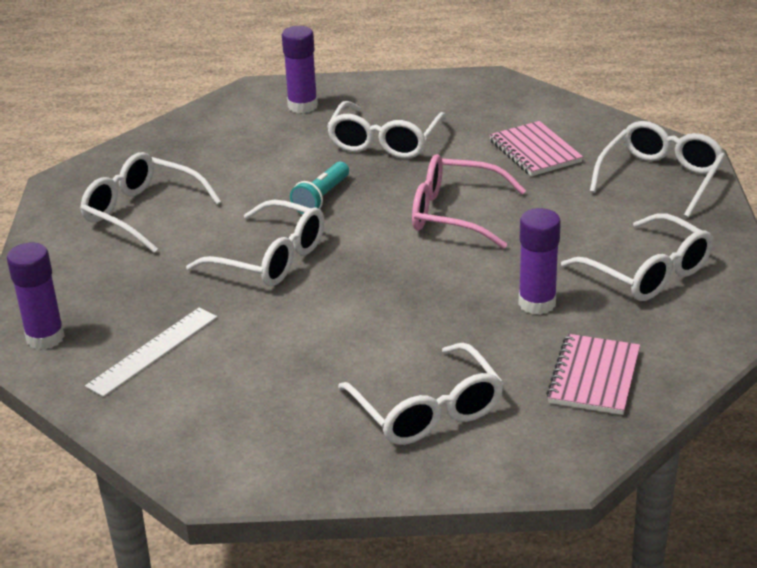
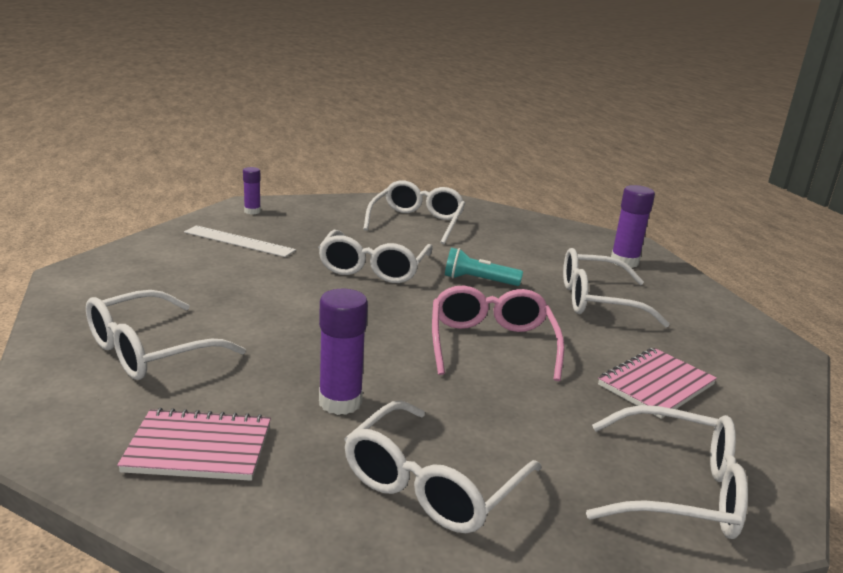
camera: 70 degrees right, 10 degrees down
purple glue stick [7,243,65,350] -> purple glue stick [243,167,261,214], size x0.61

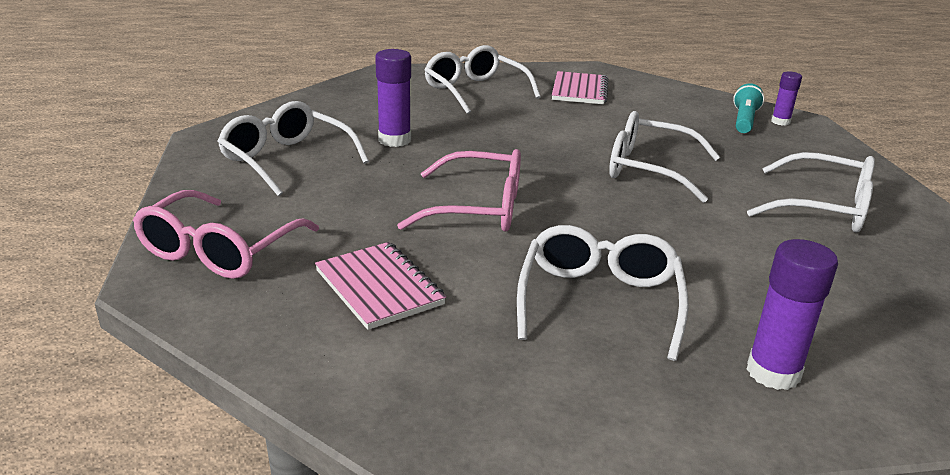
camera: 100 degrees right, 5 degrees up
pink notebook [117,408,271,481] -> pink notebook moved to [552,71,609,104]
white ruler [184,226,296,257] -> none
turquoise flashlight [445,247,523,286] -> turquoise flashlight moved to [733,84,764,133]
white glasses [586,405,748,539] -> pink glasses [133,190,319,279]

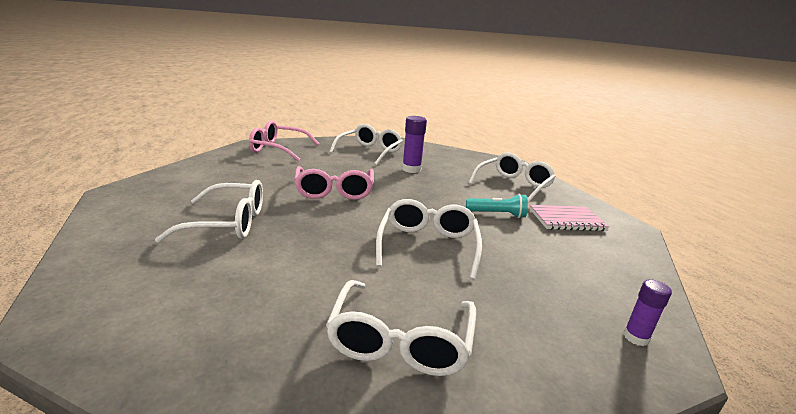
camera: 75 degrees right, 5 degrees down
pink notebook [315,242,446,330] -> none
turquoise flashlight [733,84,764,133] -> turquoise flashlight moved to [466,194,528,218]
purple glue stick [747,239,838,390] -> none

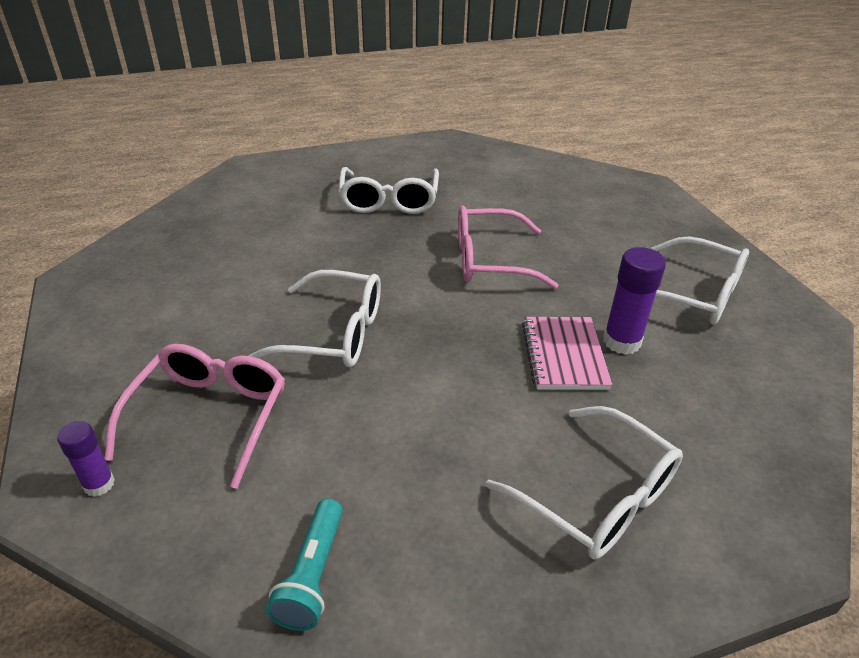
camera: 95 degrees right, 15 degrees up
pink glasses [249,120,319,161] -> pink glasses moved to [105,344,285,489]
white glasses [326,280,476,376] -> none
turquoise flashlight [466,194,528,218] -> turquoise flashlight moved to [266,499,343,631]
pink notebook [530,205,609,231] -> pink notebook moved to [522,317,612,390]

